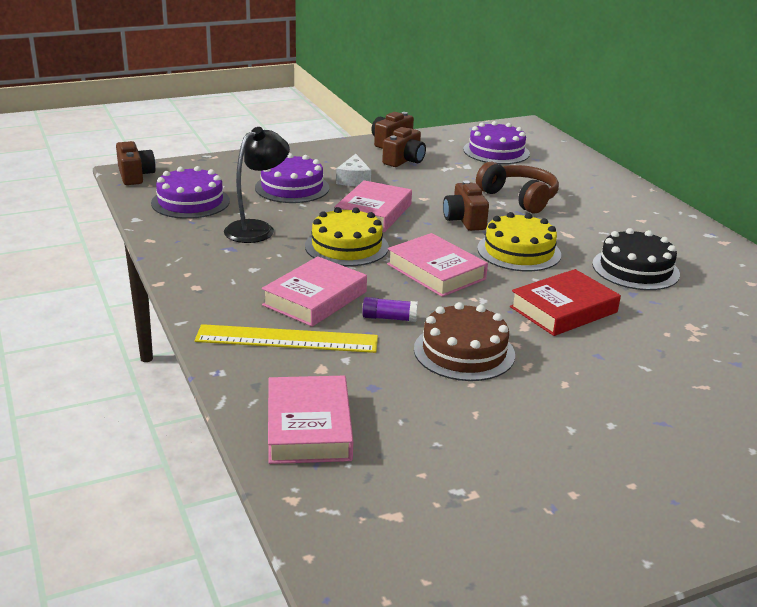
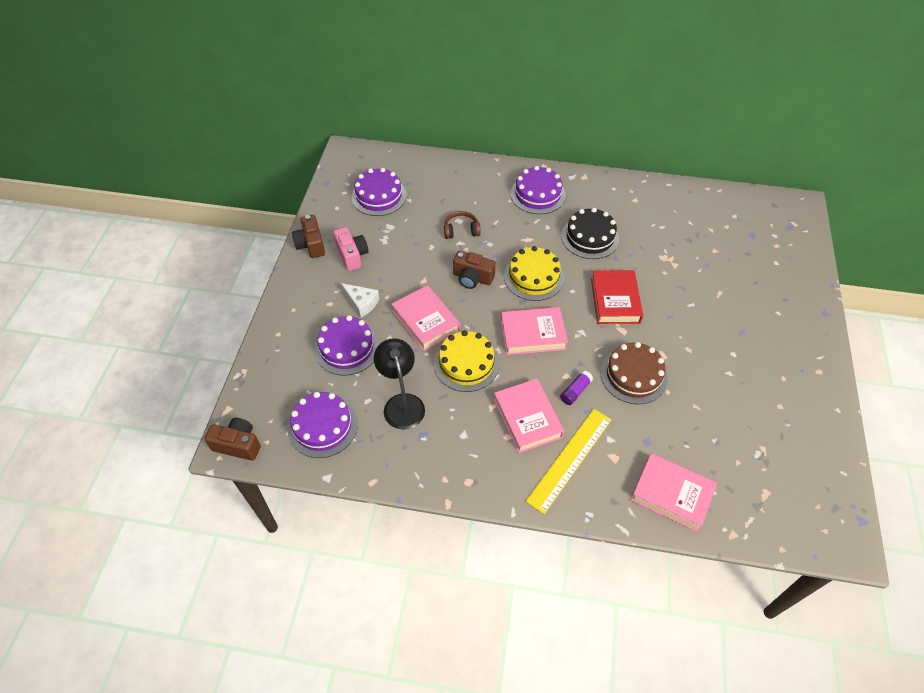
camera: 55 degrees left, 25 degrees up
brown camera [382,127,426,167] -> pink camera [333,227,368,271]
brown headphones [476,162,559,213] -> brown headphones [444,211,481,239], size x0.62
none -> purple cake [511,166,566,214]

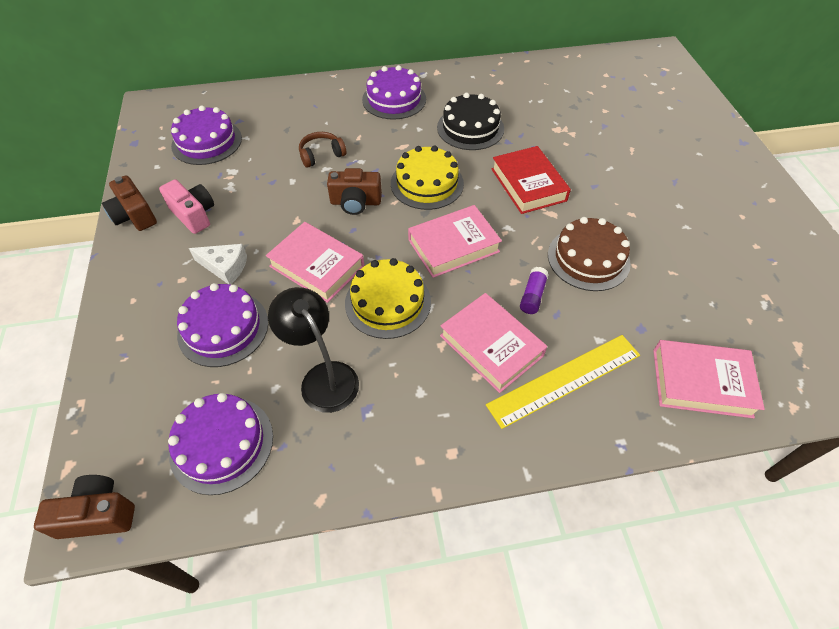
camera: 20 degrees left, 0 degrees up
yellow ruler [526,409,612,514] -> yellow ruler turned 45 degrees clockwise [486,335,640,429]

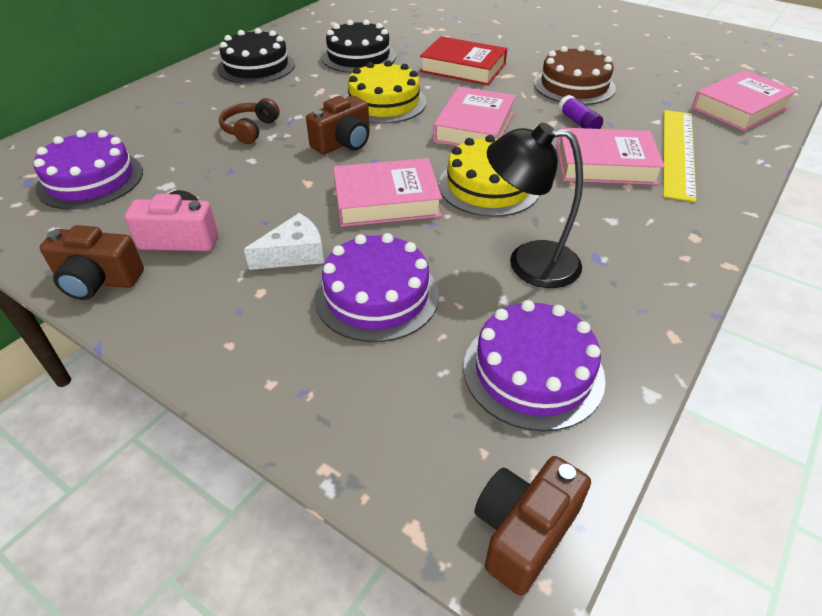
camera: 45 degrees left, 10 degrees down
purple cake [362,65,426,120] -> black cake [217,28,295,84]

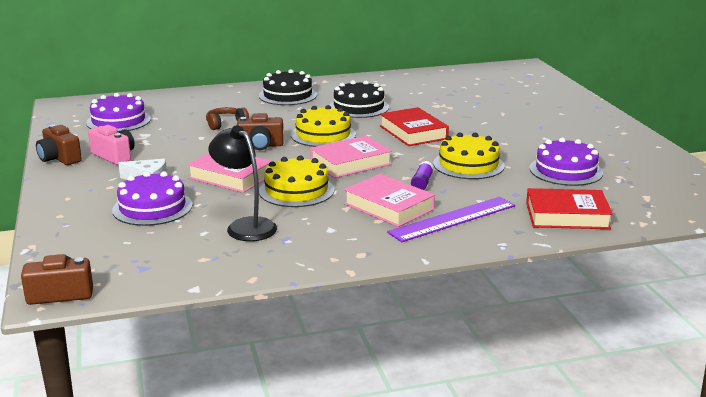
camera: 40 degrees right, 20 degrees down
purple cake [463,300,606,432] -> purple cake moved to [530,137,603,186]
brown cake [534,46,616,105] -> yellow cake [433,132,505,179]
yellow ruler [663,110,696,202] -> purple ruler [387,197,515,242]
pink book [692,70,797,132] -> red book [526,188,613,229]

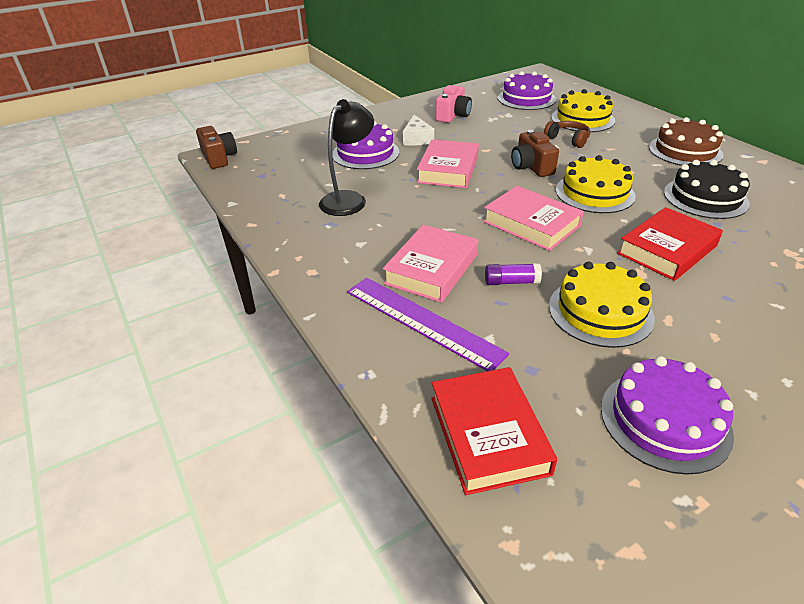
camera: 75 degrees right, 15 degrees up
brown camera [36,124,82,165] -> none
black cake [259,69,317,105] -> brown cake [649,117,723,166]
yellow cake [259,155,334,207] -> yellow cake moved to [551,89,615,132]

